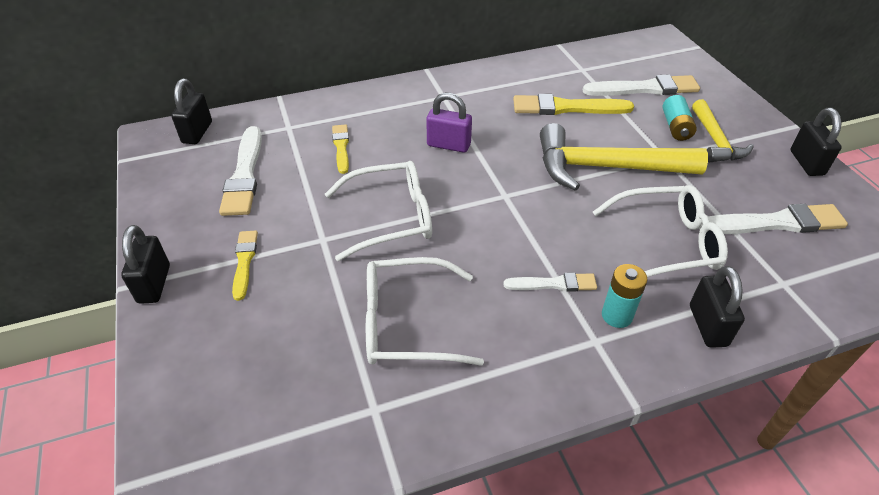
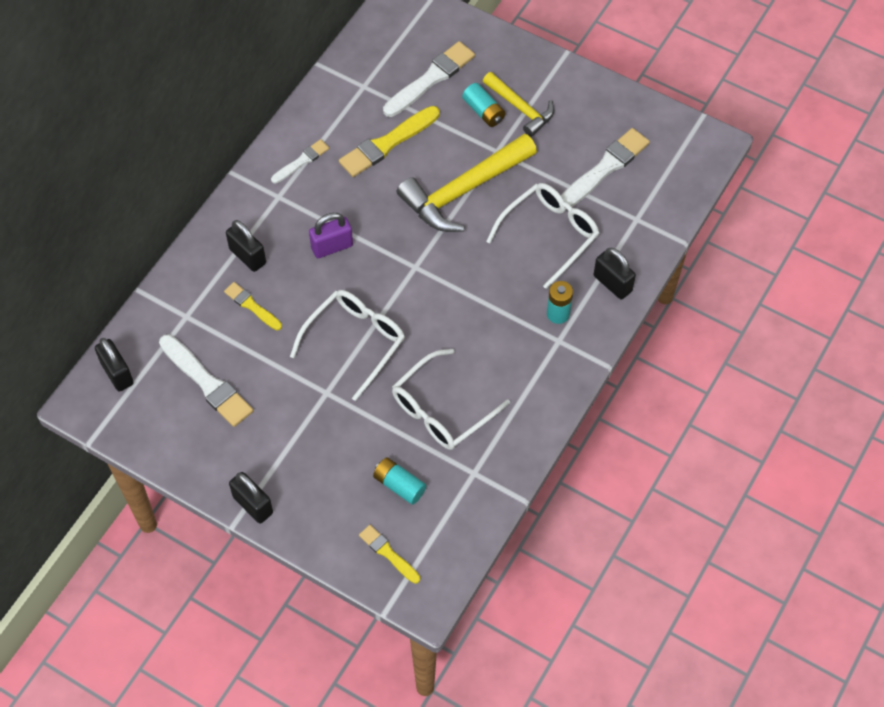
camera: 40 degrees left, 15 degrees up
yellow brush [232,230,258,301] -> yellow brush moved to [359,525,420,584]
white brush [503,272,597,292] -> white brush moved to [271,139,330,184]
black padlock [790,108,842,176] -> black padlock moved to [226,220,266,272]
none -> turquoise battery [373,457,426,505]

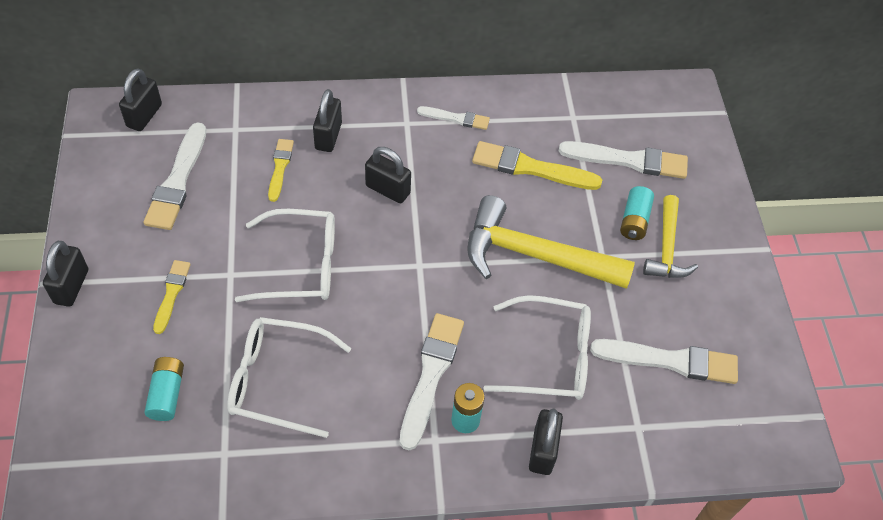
camera: 50 degrees right, 5 degrees down
purple padlock [309,213,353,258] -> black padlock [365,147,411,203]
yellow brush [359,525,420,584] -> yellow brush moved to [153,260,191,334]
none -> white brush [400,313,464,451]

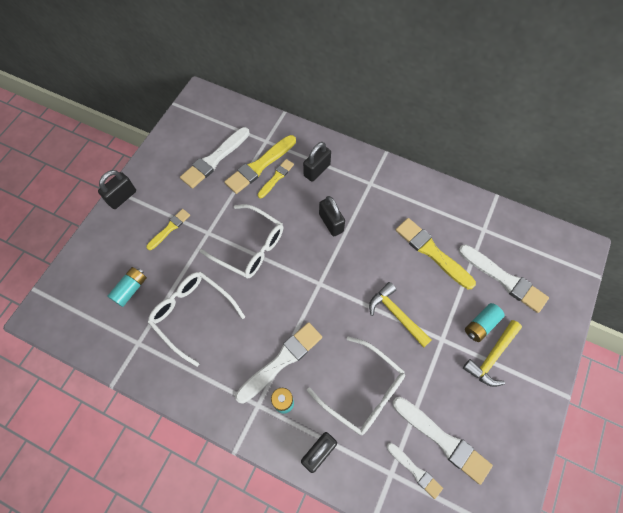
camera: 35 degrees right, 10 degrees up
black padlock [119,69,162,131] -> none
white brush [417,106,490,130] -> white brush moved to [387,443,443,499]
yellow hammer [467,195,635,289] -> yellow hammer [369,282,432,348], size x0.59
none -> yellow brush [224,135,296,194]

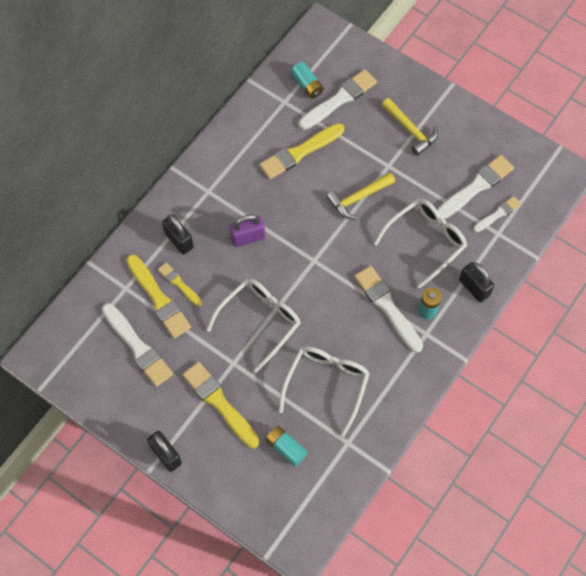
camera: 80 degrees left, 0 degrees up
yellow brush [146,209,190,250] -> yellow brush [182,362,259,448], size x1.73
white glasses [148,272,245,367] -> white glasses turned 150 degrees clockwise [278,346,370,437]
black padlock [319,196,345,236] -> purple padlock [230,214,265,247]
turquoise battery [465,303,505,342] -> turquoise battery moved to [291,62,324,99]

